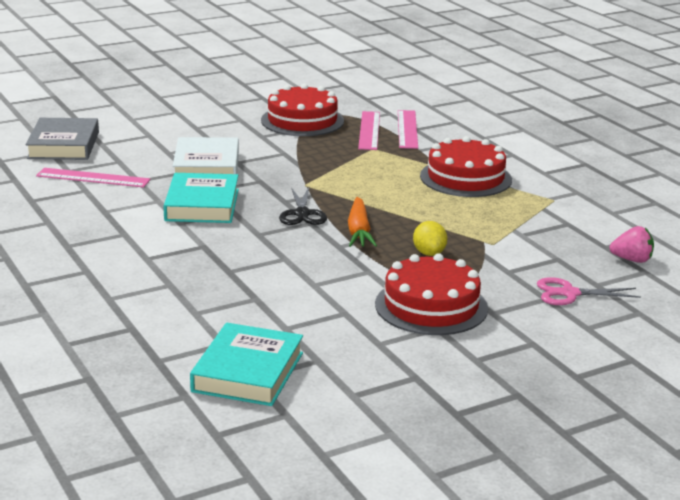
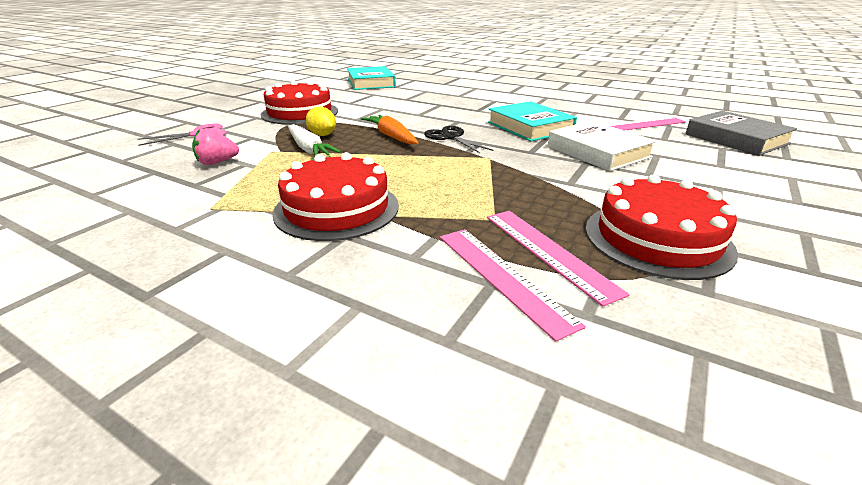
camera: 150 degrees right, 5 degrees up
pink strawberry [609,226,654,263] -> pink strawberry moved to [192,128,239,165]
none -> white carrot [288,124,341,156]

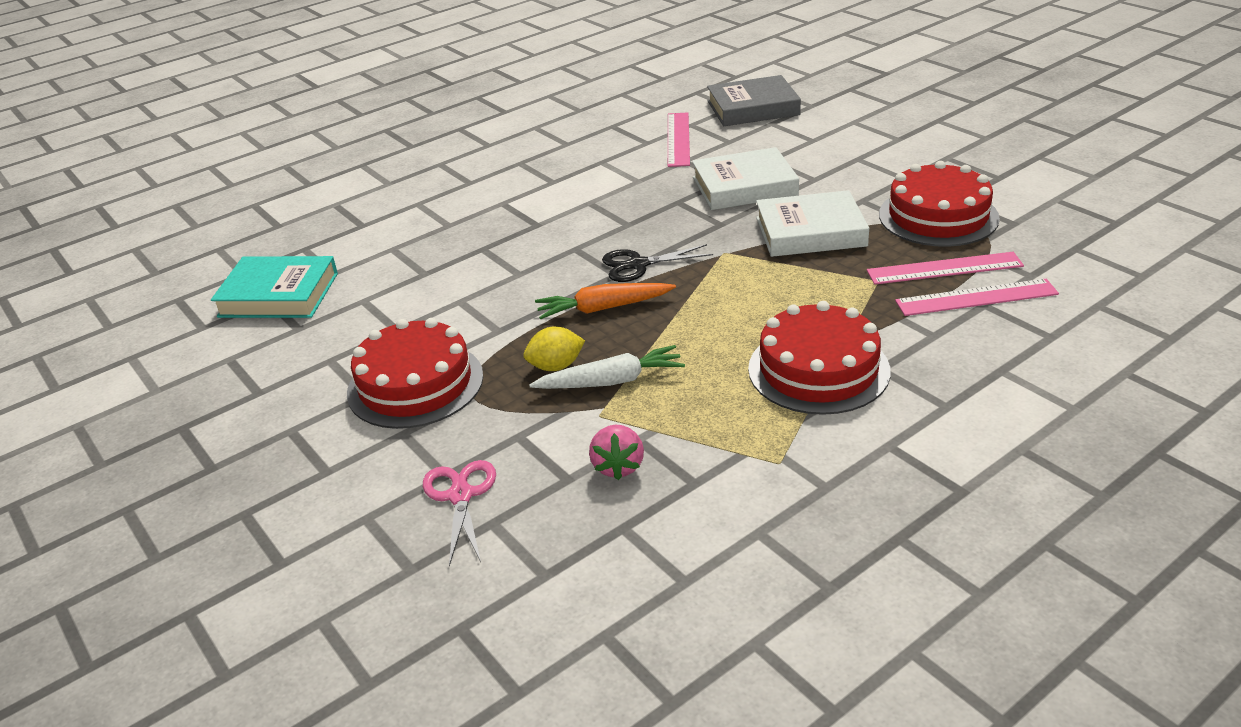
camera: 65 degrees left, 5 degrees up
turquoise book [488,101,577,141] -> none
none -> white book [756,190,869,257]

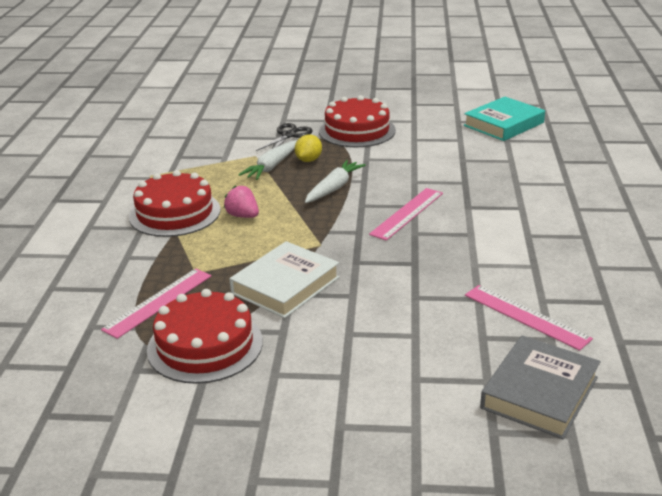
camera: 130 degrees right, 5 degrees down
pink scissors [423,460,496,566] -> none
orange carrot [535,283,676,319] -> white carrot [305,160,366,203]
pink strawberry [589,425,644,480] -> pink strawberry moved to [224,185,259,218]
black scissors [602,244,713,282] -> black scissors moved to [256,123,313,151]
white book [692,147,799,210] -> none
pink ruler [895,279,1059,316] -> pink ruler moved to [369,188,443,241]

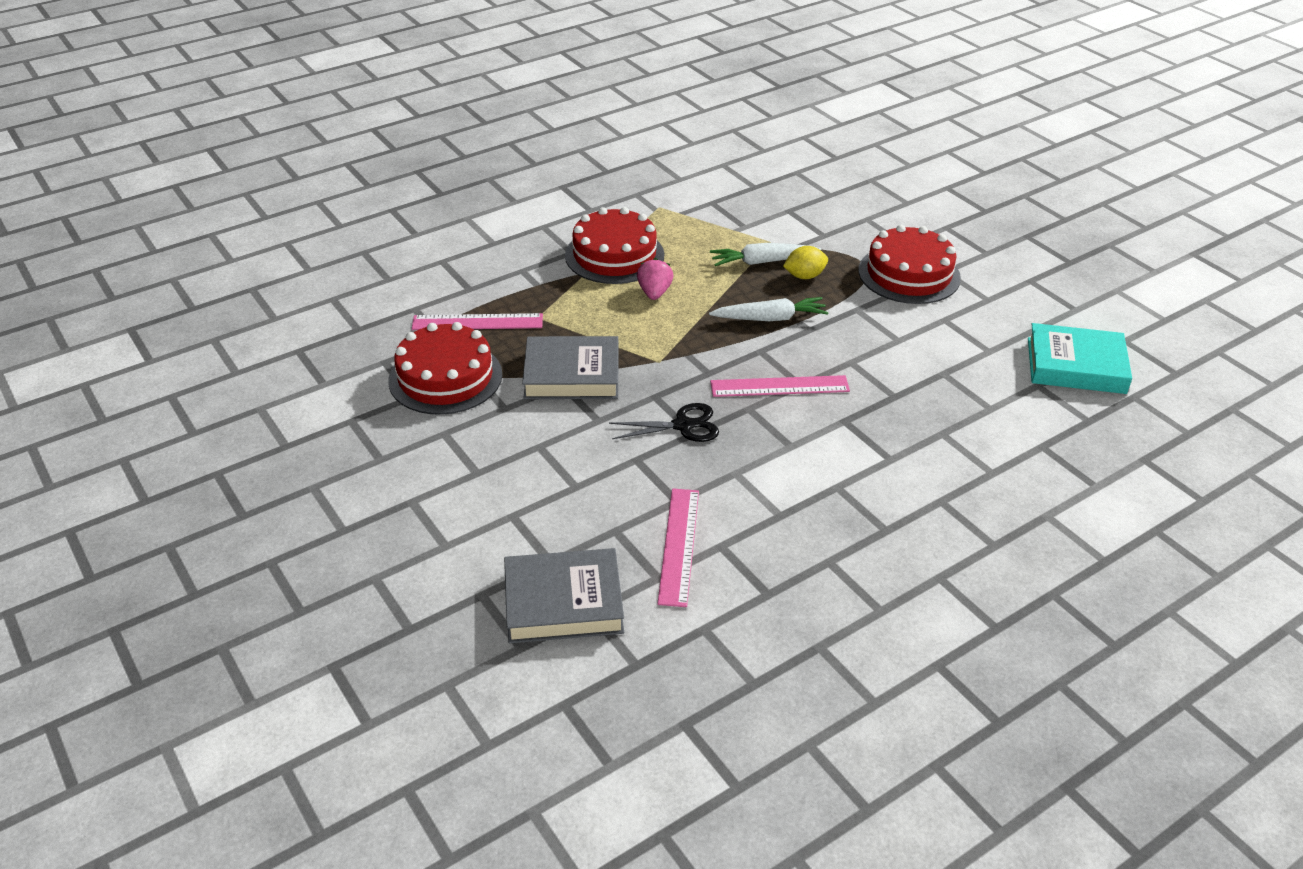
camera: 50 degrees right, 10 degrees up
white book [229,241,339,318] -> grey book [522,336,619,399]
black scissors [256,123,313,151] -> black scissors moved to [609,403,719,442]

